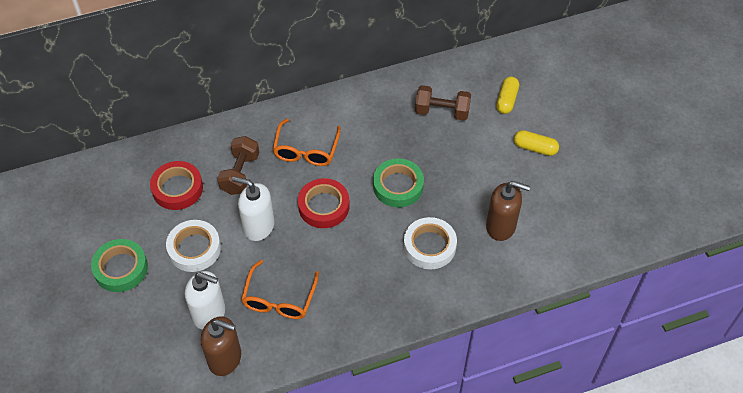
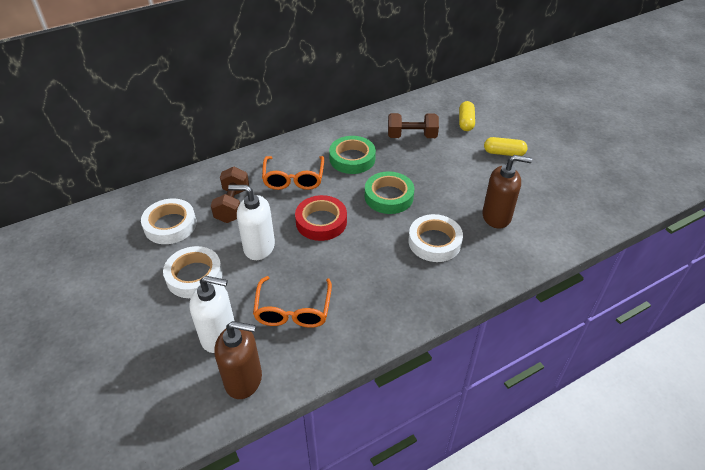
camera: 10 degrees left, 10 degrees down
green tape [91,239,148,292] -> green tape moved to [329,136,376,174]
red tape [150,161,203,210] -> white tape [141,199,197,244]

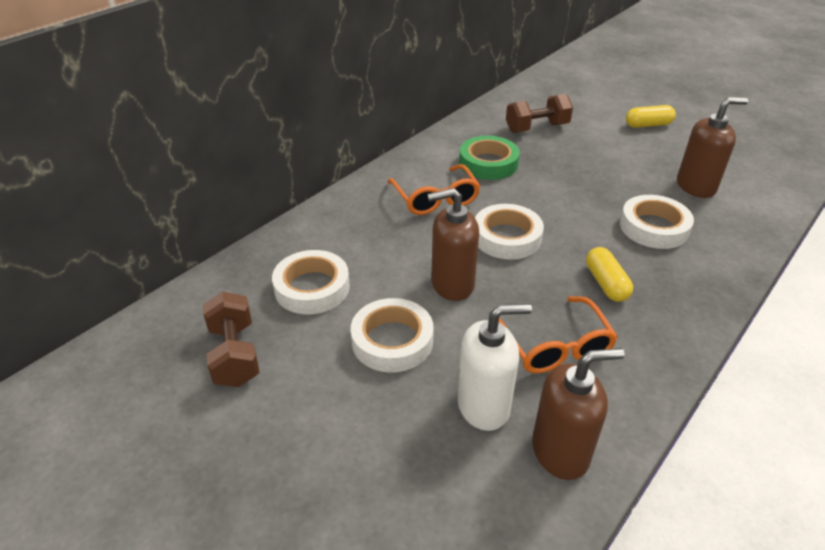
camera: 20 degrees left, 5 degrees down
brown dumbbell [211,167,249,223] -> brown dumbbell moved to [203,291,260,387]
white soap dispenser [228,185,275,260] -> brown soap dispenser [427,188,479,301]
red tape [295,195,347,241] -> white tape [475,204,544,260]
green tape [365,171,414,214] -> none
yellow capsule [459,101,475,131] -> yellow capsule moved to [586,247,633,302]

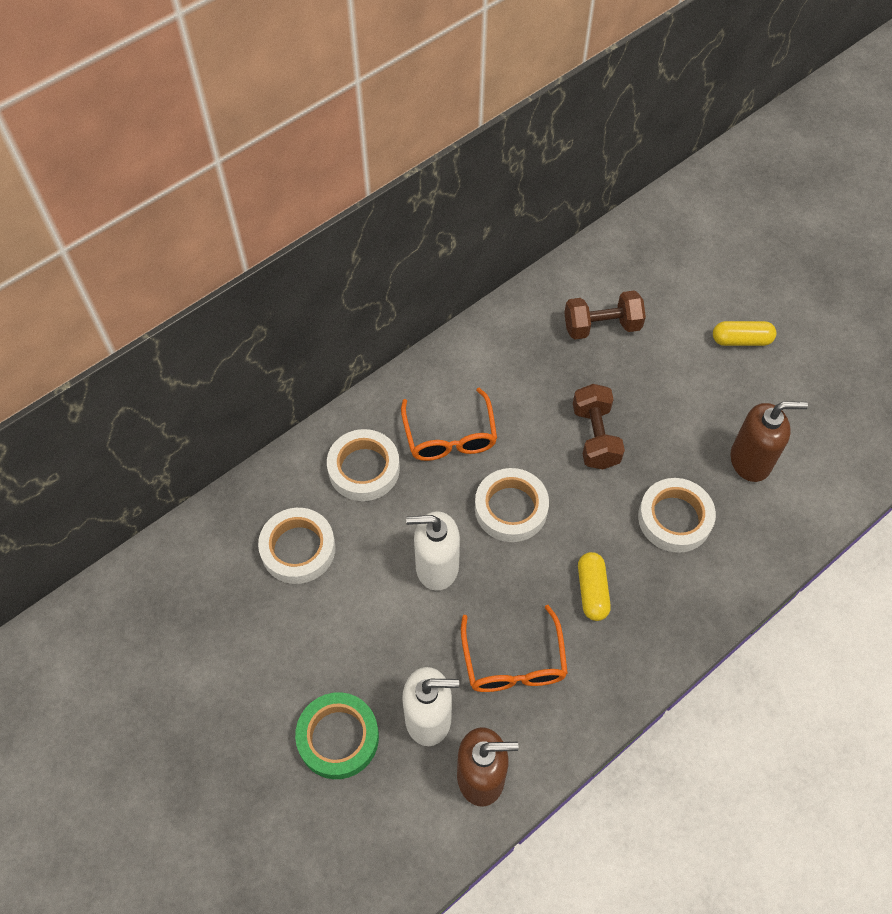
camera: 10 degrees right, 20 degrees up
brown dumbbell [203,291,260,387] -> brown dumbbell moved to [573,384,625,469]
white tape [351,298,434,373] -> white tape moved to [327,429,400,501]
brown soap dispenser [427,188,479,301] -> white soap dispenser [406,511,460,591]
green tape [459,136,520,180] -> green tape moved to [295,692,379,779]

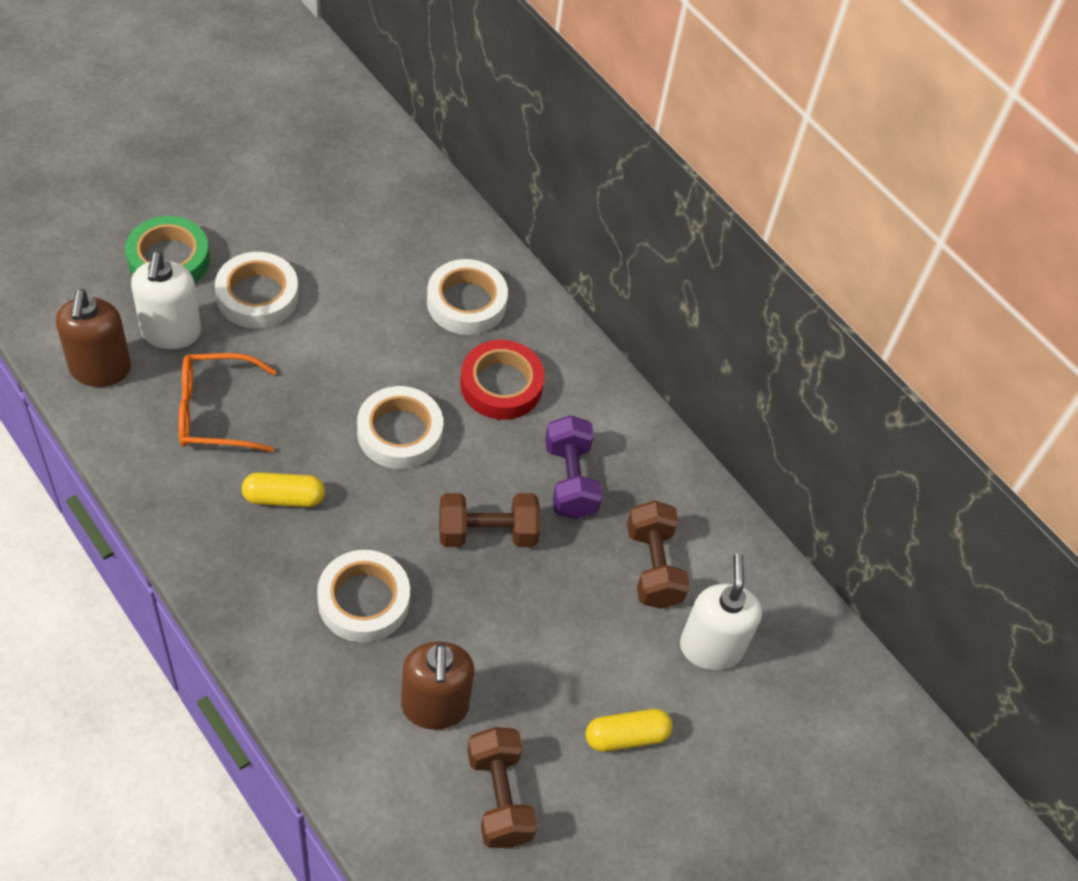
camera: 85 degrees right, 5 degrees down
white tape [258,508,336,584] -> white tape moved to [215,252,299,328]
orange glasses [401,388,497,461] -> red tape [460,340,545,420]
white soap dispenser [406,511,460,591] -> white soap dispenser moved to [680,554,762,670]
yellow capsule [713,321,776,346] -> yellow capsule turned 75 degrees clockwise [586,709,673,752]
none -> brown dumbbell [467,727,538,848]
none -> purple dumbbell [545,415,603,519]

